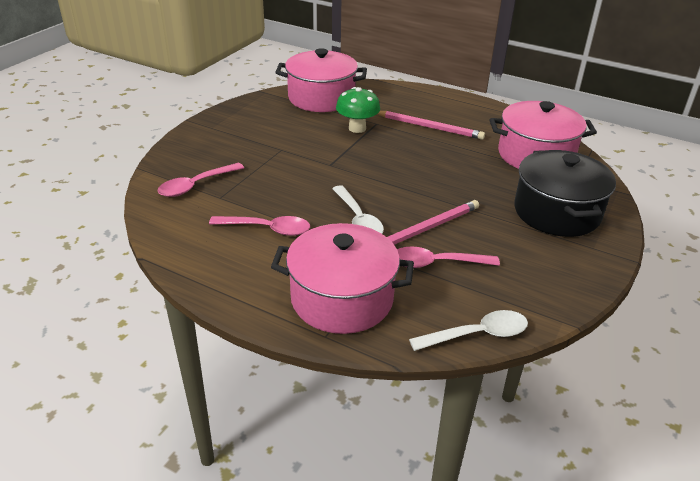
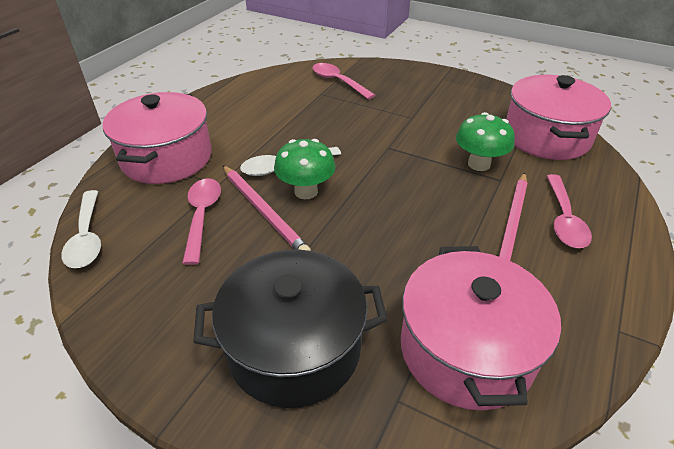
camera: 90 degrees right, 5 degrees up
pink spoon [209,216,310,236] -> pink spoon moved to [547,174,592,248]
none -> green mushroom [274,139,336,199]

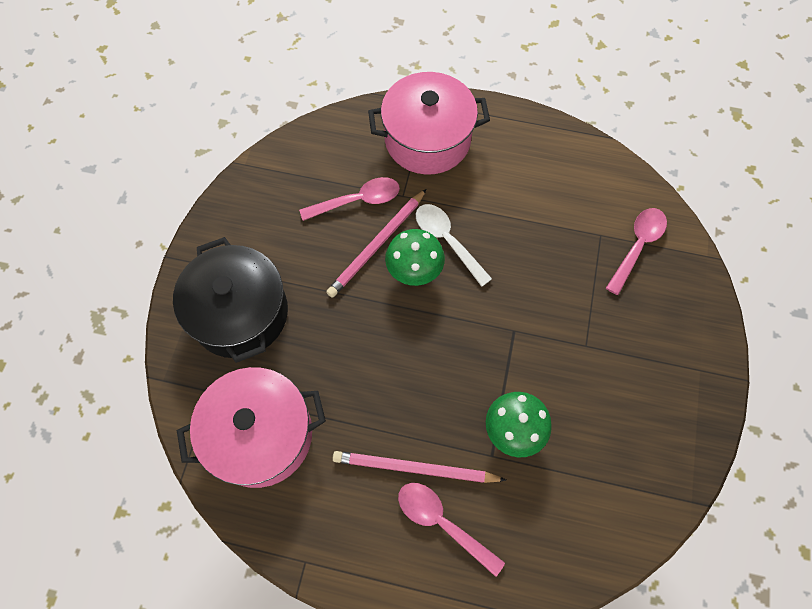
camera: 75 degrees right, 25 degrees up
white spoon [61,190,101,268] -> none
pink pot [506,75,611,160] -> none
pink spoon [547,174,592,248] -> pink spoon turned 45 degrees clockwise [398,483,505,577]

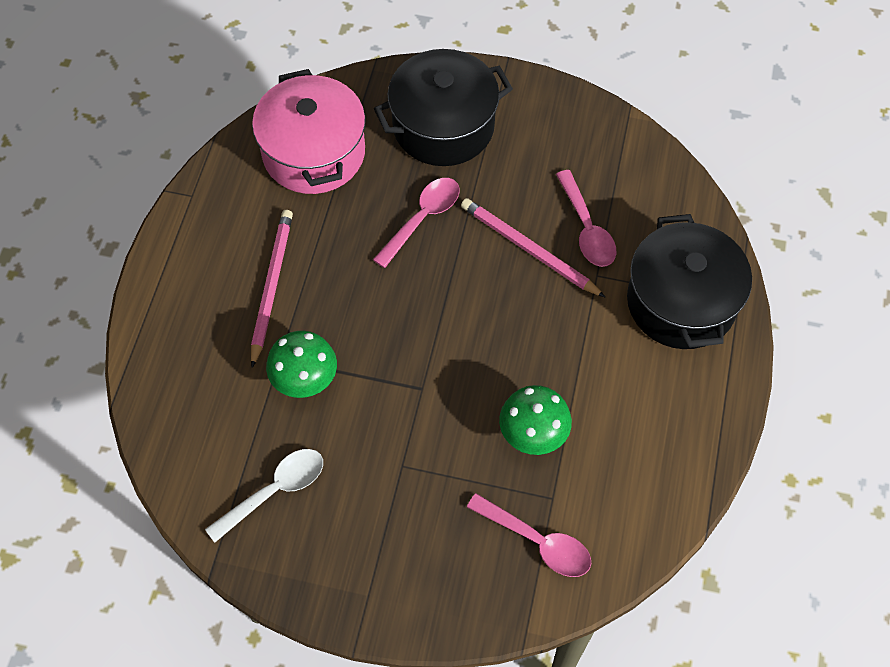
camera: 90 degrees right, 5 degrees down
pink pot [368,72,490,175] -> black pot [627,214,752,349]
green mushroom [385,229,445,286] -> green mushroom moved to [499,385,572,455]
pink spoon [398,483,505,577] -> pink spoon moved to [373,178,460,268]
white spoon [416,204,492,287] -> white spoon moved to [205,449,323,543]

